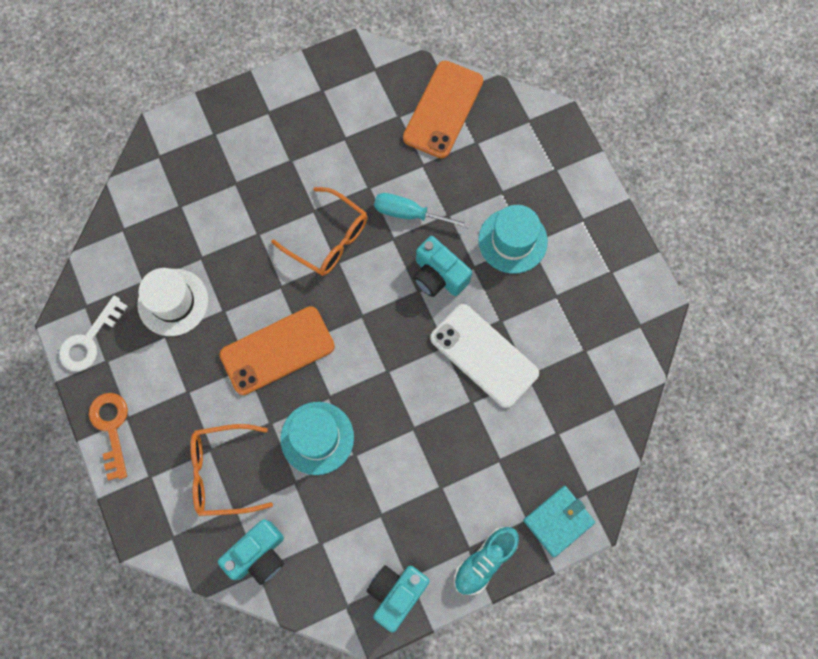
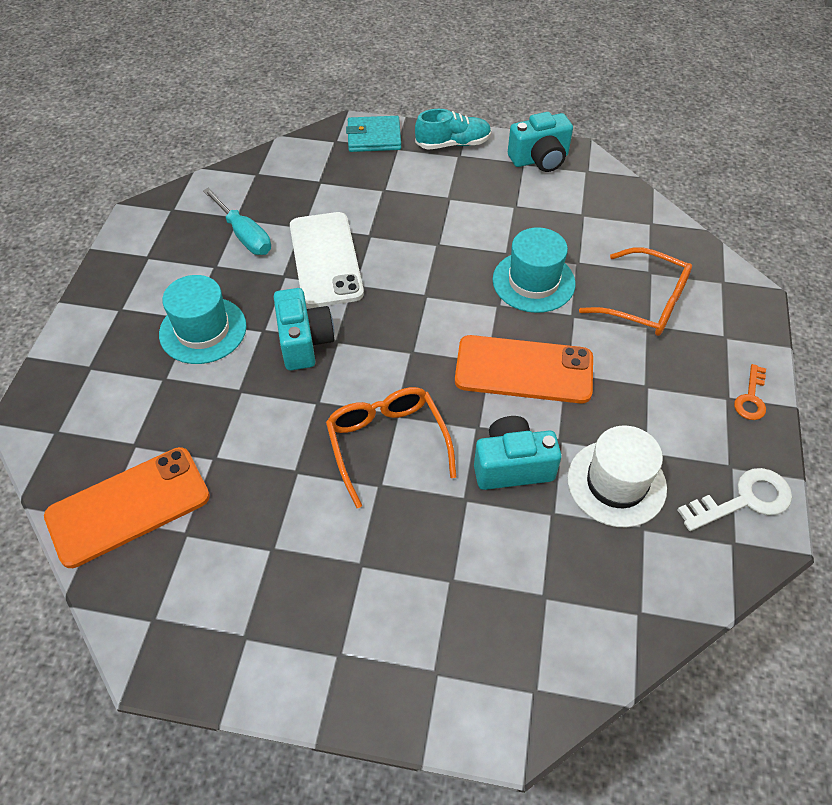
camera: 145 degrees left, 20 degrees down
orange key [89,393,128,480] -> orange key [734,364,766,420], size x0.63
turquoise camera [218,519,284,585] -> turquoise camera moved to [474,416,561,490]
turquoise screwdriver [374,193,470,229] -> turquoise screwdriver moved to [203,188,271,255]

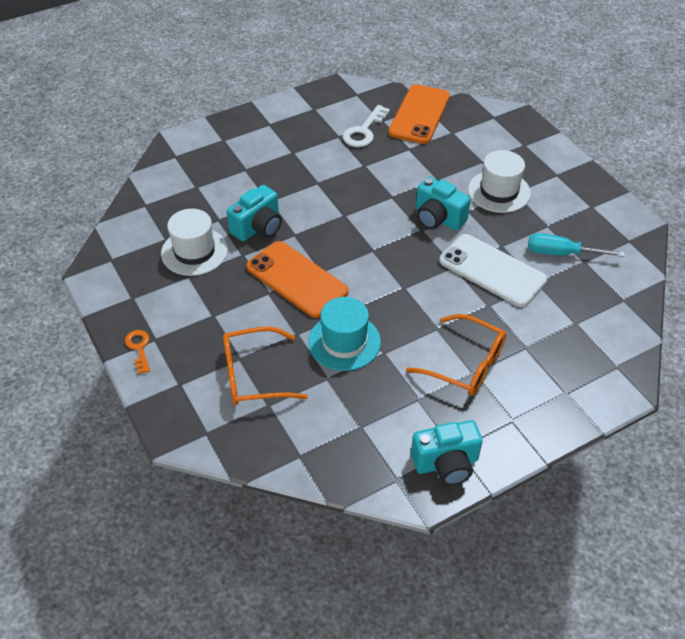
camera: 140 degrees right, 5 degrees down
turquoise hat [159,275,246,364] -> white hat [468,150,531,213]
orange glasses [326,387,457,508] -> orange glasses moved to [406,314,506,396]
turquoise wallet [346,116,401,152] -> none
turquoise shoe [415,109,492,150] -> none
orange phone [455,335,593,403] -> orange phone turned 75 degrees clockwise [246,241,349,318]
turquoise camera [508,112,573,172] -> turquoise camera turned 135 degrees counterclockwise [411,420,483,485]
white key [677,468,792,531] -> white key moved to [342,105,390,147]

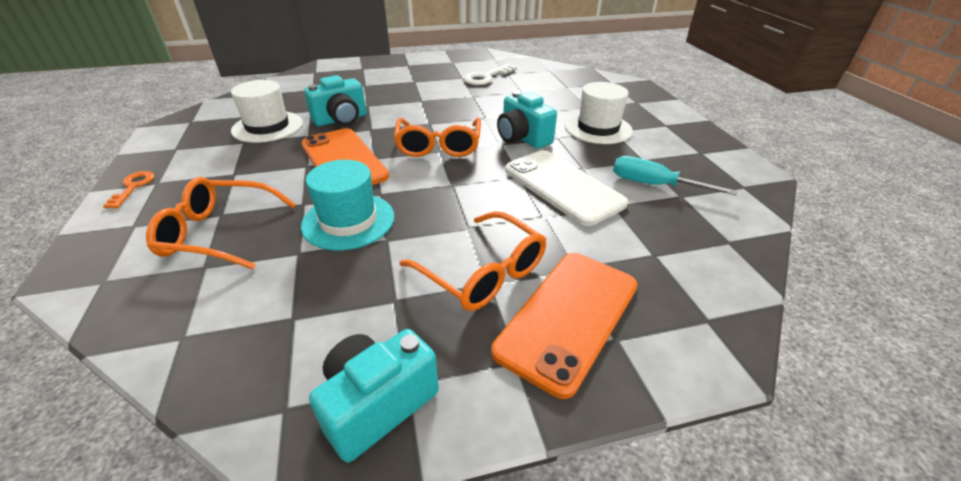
camera: 15 degrees right, 10 degrees down
orange phone [389,84,450,144] -> orange phone moved to [491,253,638,399]
turquoise camera [411,420,483,485] -> turquoise camera turned 135 degrees clockwise [309,329,439,463]
none -> orange glasses [394,118,481,157]

